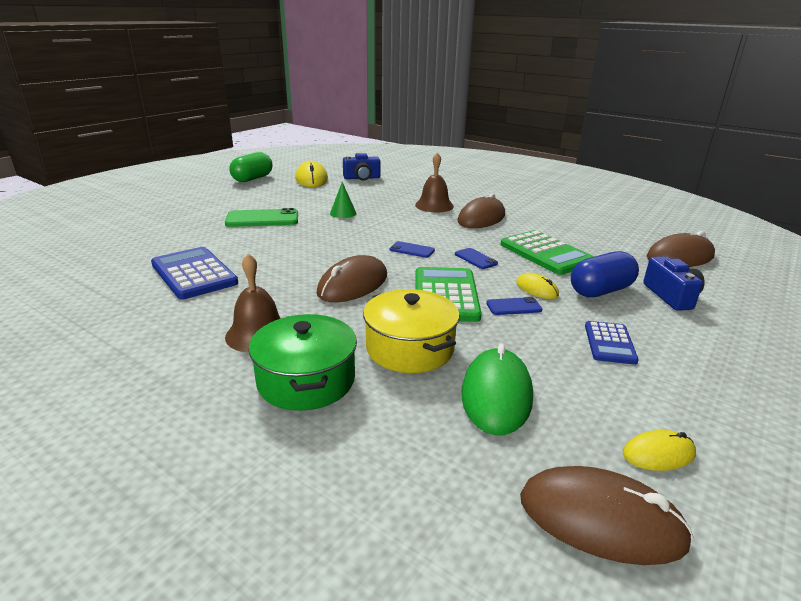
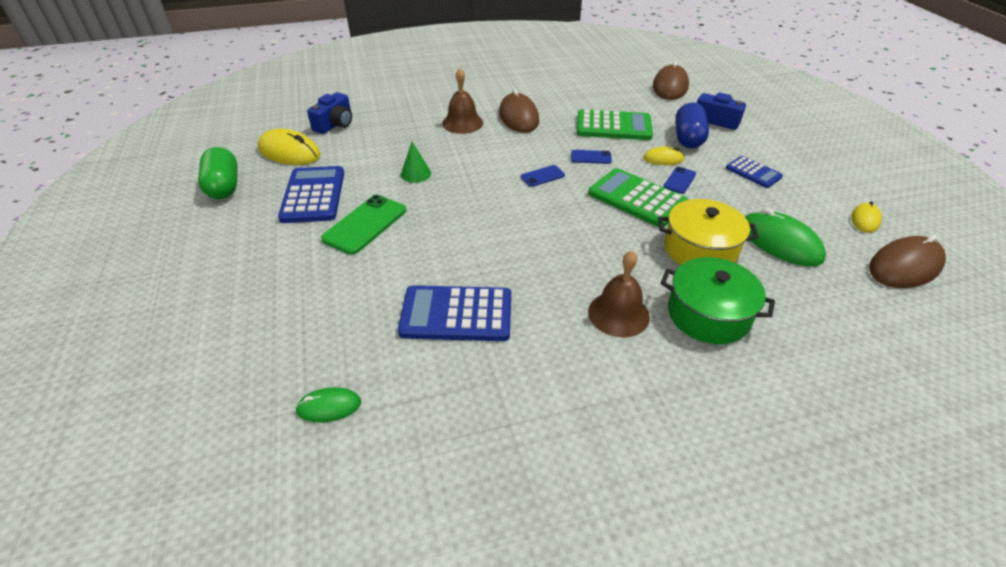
camera: 50 degrees left, 15 degrees up
brown mouse [317,255,387,302] -> none
none -> blue calculator [278,166,344,223]
none -> green mouse [295,387,361,422]

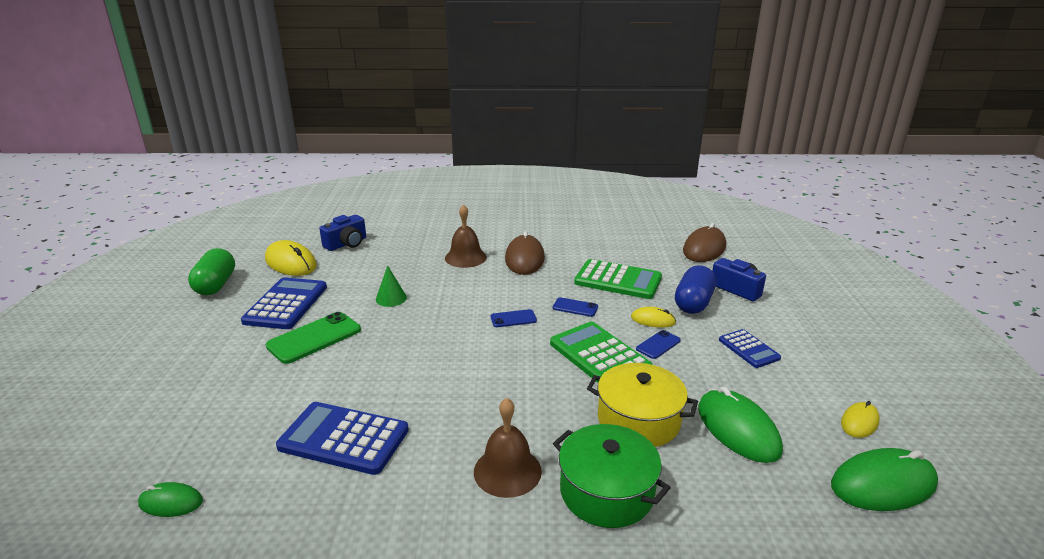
camera: 15 degrees right, 15 degrees down
brown mouse [869,235,946,288] -> green mouse [831,448,938,511]

